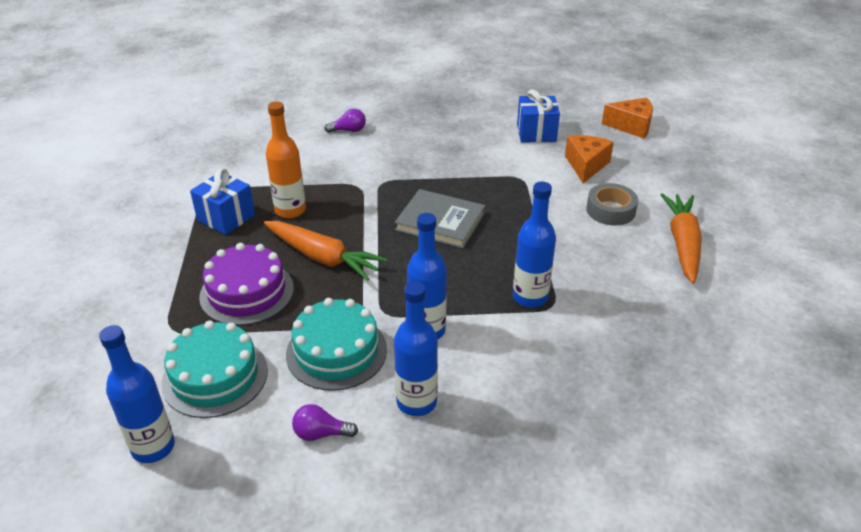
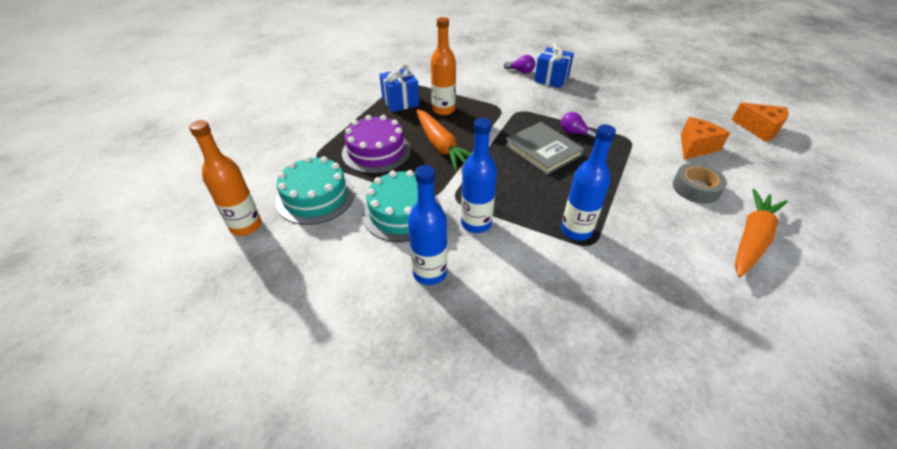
camera: 30 degrees right, 5 degrees up
blue bottle [99,325,175,463] -> orange bottle [189,120,261,236]
purple light bulb [292,404,358,441] -> purple light bulb moved to [561,112,596,139]
blue gift [517,89,560,143] -> blue gift moved to [534,42,574,88]

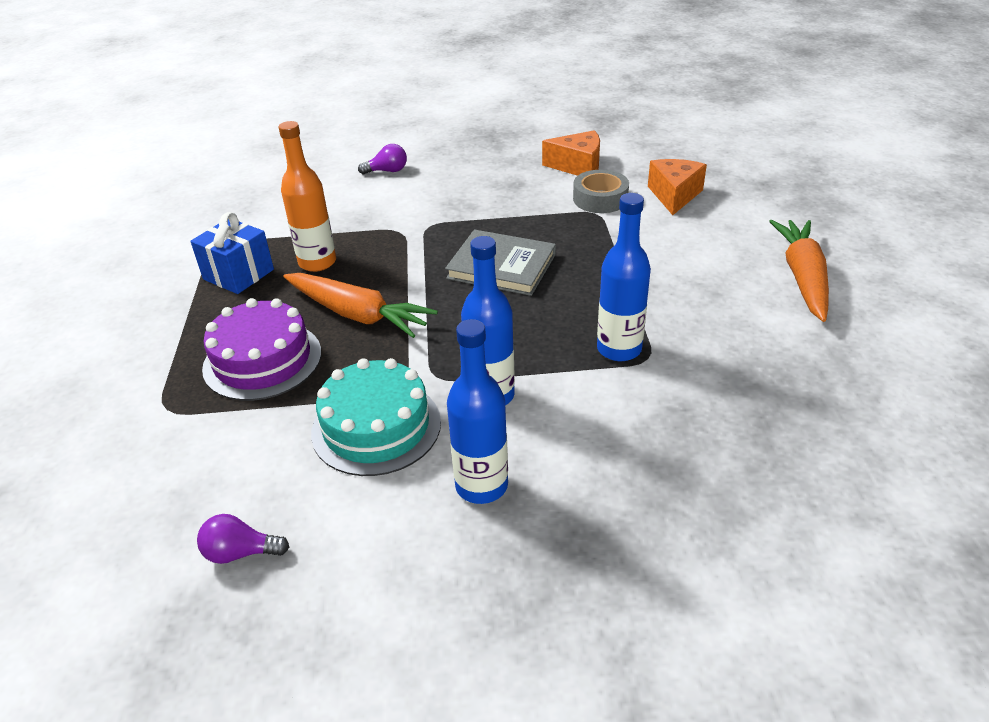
camera: 30 degrees left, 5 degrees down
orange bottle [189,120,261,236] -> none
turquoise cake [276,156,354,225] -> none
blue gift [534,42,574,88] -> none
purple light bulb [561,112,596,139] -> purple light bulb moved to [197,514,289,564]
grey tape [673,163,727,204] -> grey tape moved to [573,170,629,213]
orange cheese [732,103,788,142] -> orange cheese moved to [542,130,600,176]

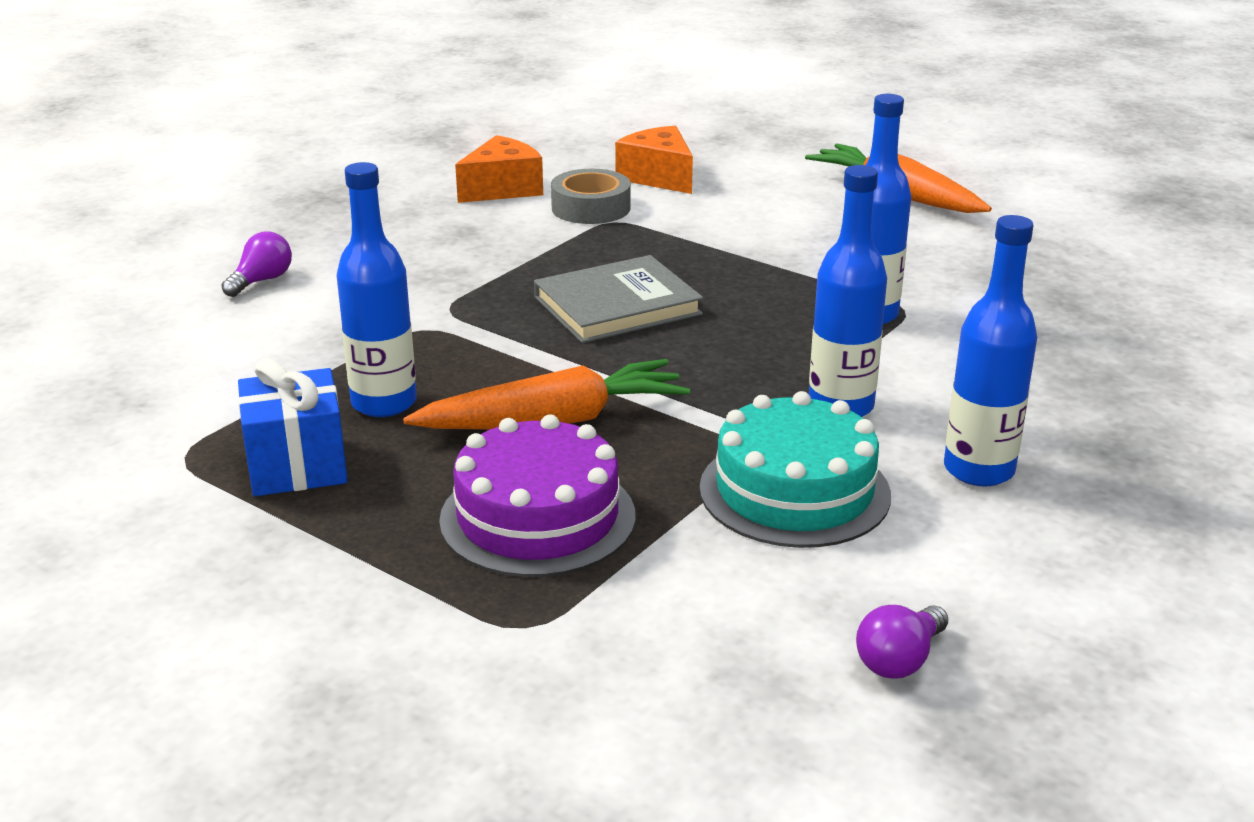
camera: 50 degrees left, 10 degrees down
orange bottle [279,121,336,272] -> blue bottle [337,162,417,417]

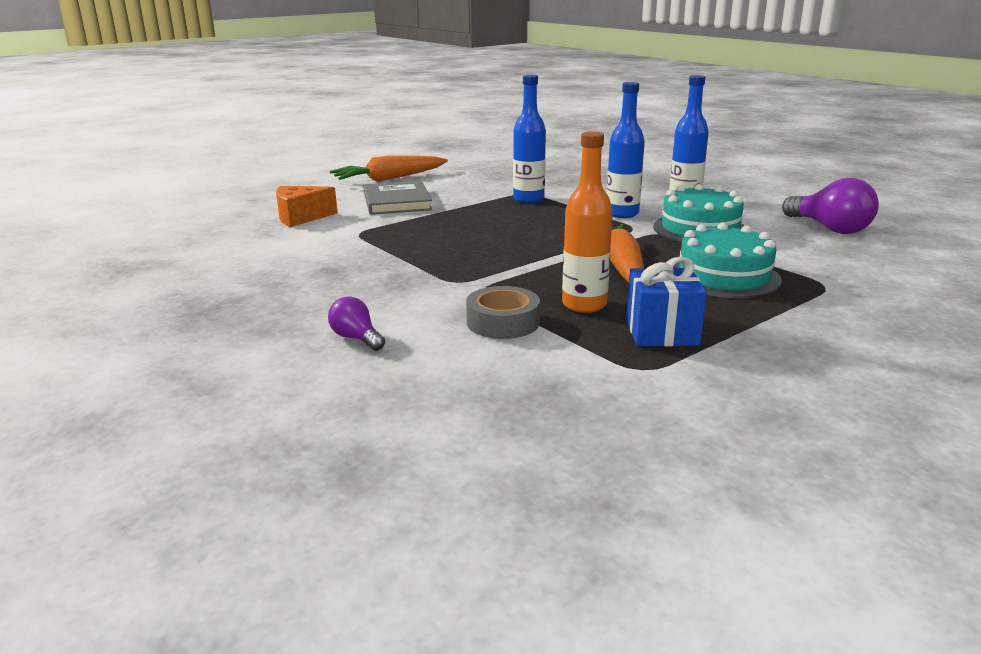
camera: 75 degrees left, 5 degrees down
blue bottle [337,162,417,417] -> orange bottle [562,131,613,313]
purple cake [439,414,636,577] -> turquoise cake [673,223,782,298]
orange cheese [455,135,543,203] -> none
grey book [534,255,703,343] -> grey book moved to [364,181,432,215]
grey tape [551,169,631,224] -> grey tape moved to [466,286,540,339]
purple light bulb [856,605,948,679] -> purple light bulb [782,178,879,234], size x1.82

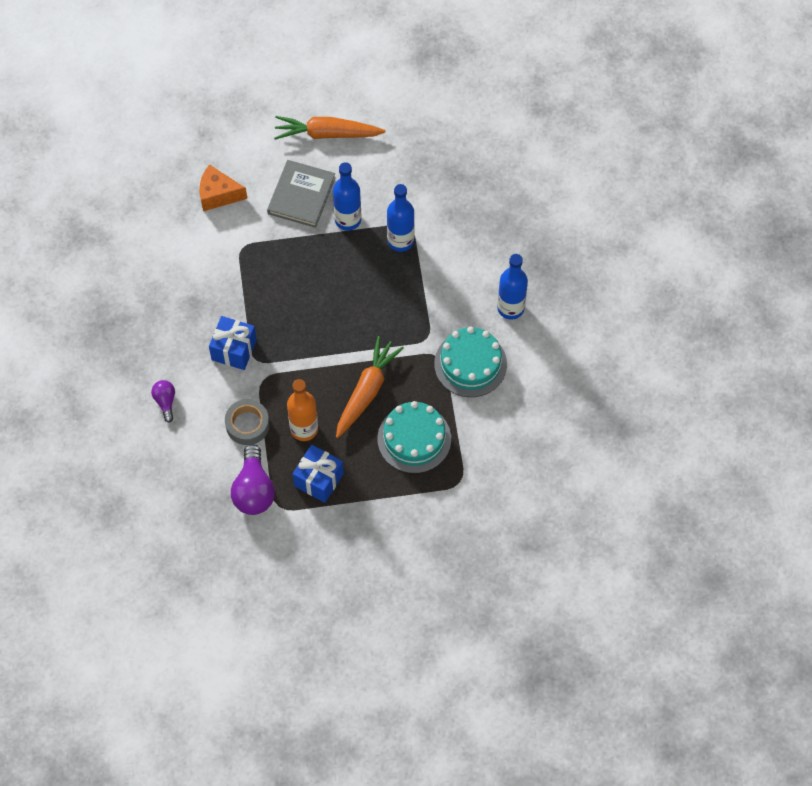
camera: 30 degrees right, 40 degrees up
blue bottle [606,82,645,218] -> blue bottle moved to [333,162,361,231]
purple light bulb [782,178,879,234] -> purple light bulb moved to [231,444,275,515]
none -> blue gift [209,316,257,370]

